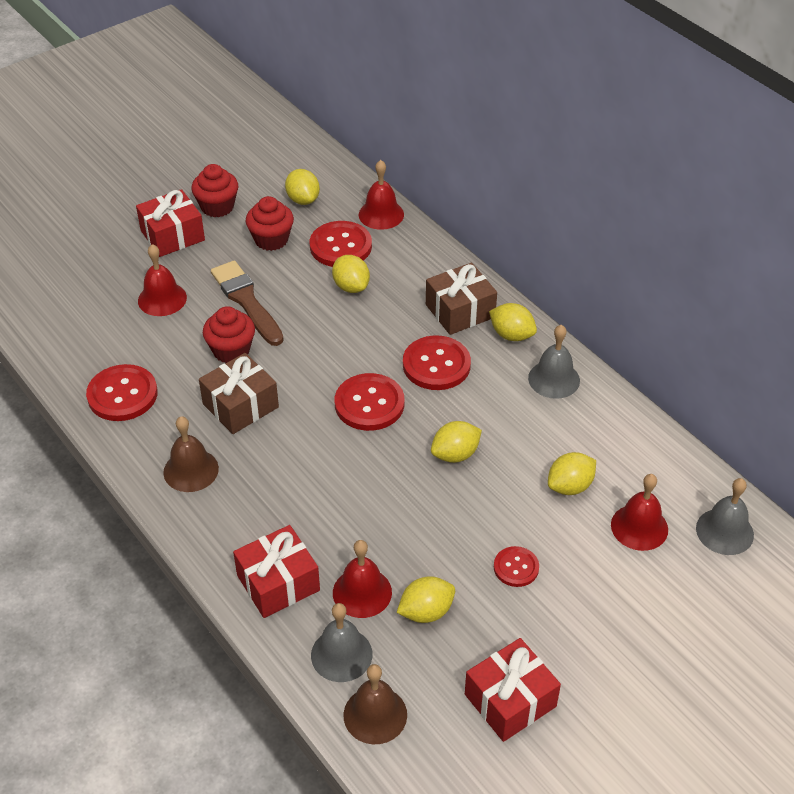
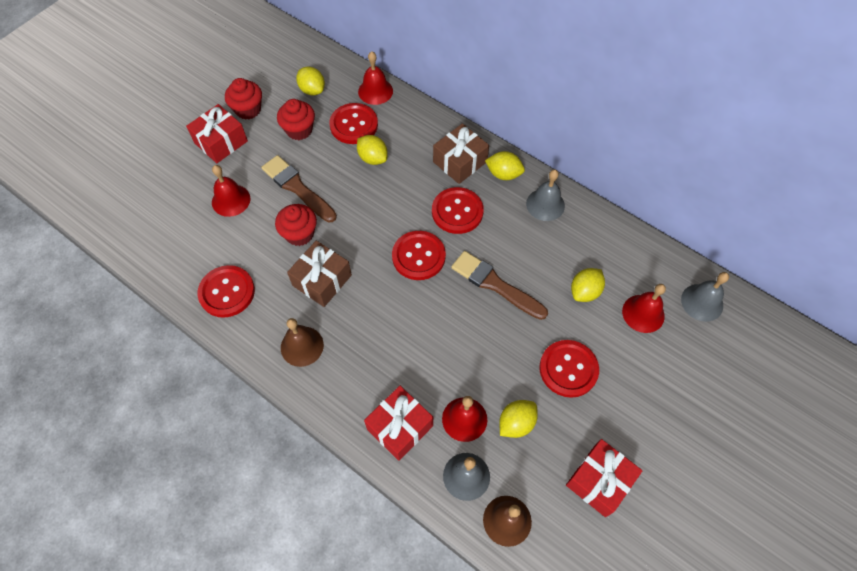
camera: 15 degrees left, 15 degrees up
yellow lemon [431,421,482,463] -> brown brush [451,251,548,320]
red button [494,546,539,587] -> red button [539,340,599,398], size x1.72

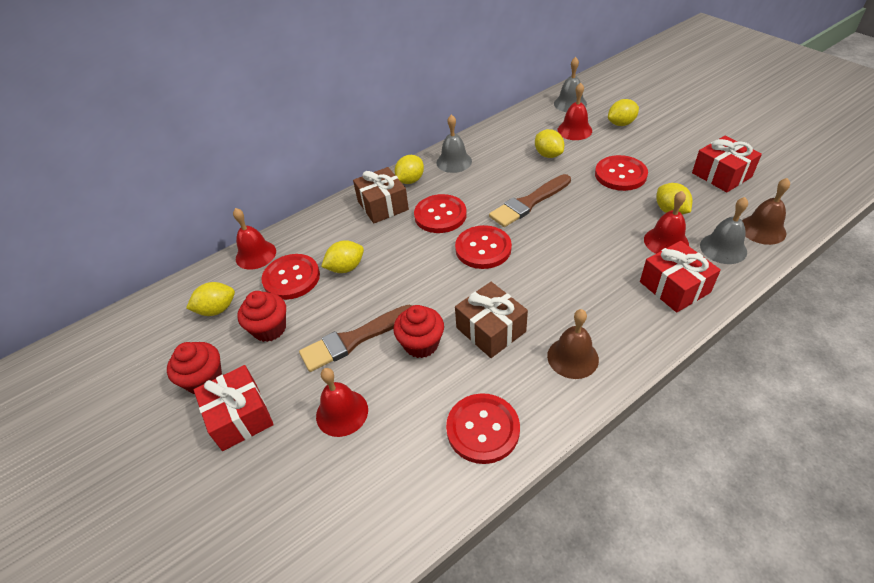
camera: 70 degrees left, 15 degrees down
none -> yellow lemon [608,99,639,126]

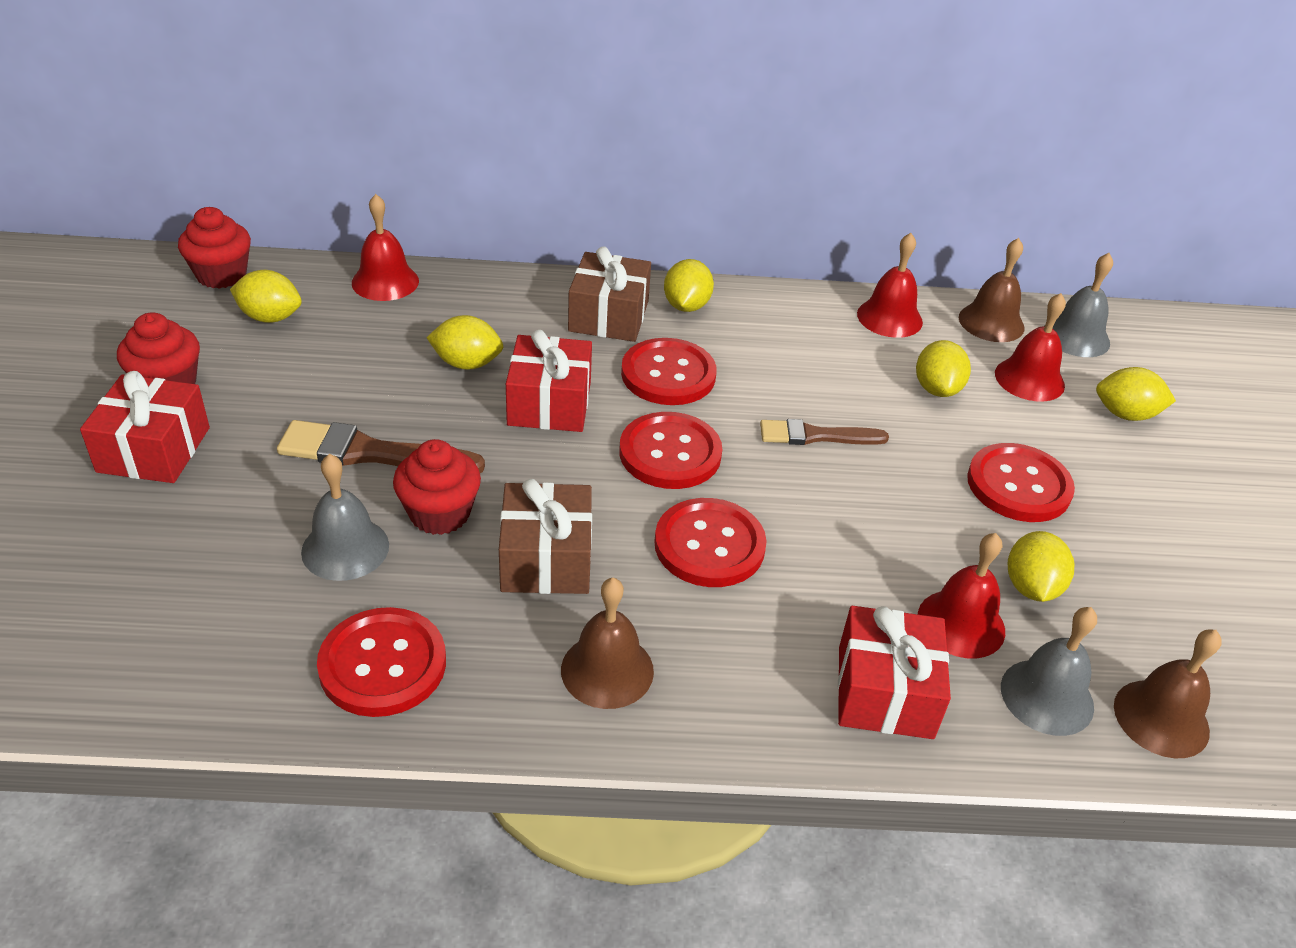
camera: 30 degrees right, 5 degrees down
red cupcake [238,291,286,342] -> red cupcake moved to [178,207,251,289]
red button [261,254,320,300] -> red button moved to [654,498,767,587]
red bell [316,368,368,437] -> red bell moved to [857,233,923,338]
yellow lemon [395,155,424,184] -> yellow lemon turned 60 degrees counterclockwise [664,259,714,312]
grey bell [437,114,472,173] -> grey bell moved to [301,454,389,581]
brown brush [489,174,571,227] -> brown brush [760,419,889,445], size x0.66
red gift [692,136,762,192] -> red gift moved to [506,330,592,432]
none -> brown bell [959,238,1024,342]

